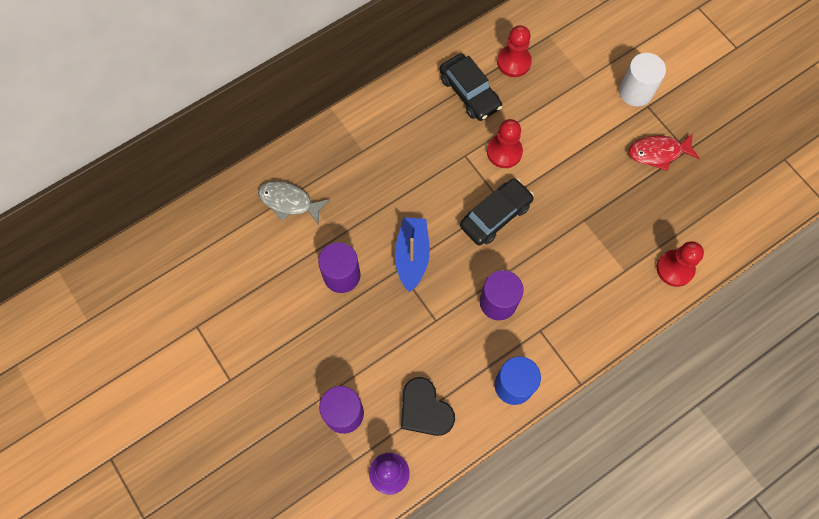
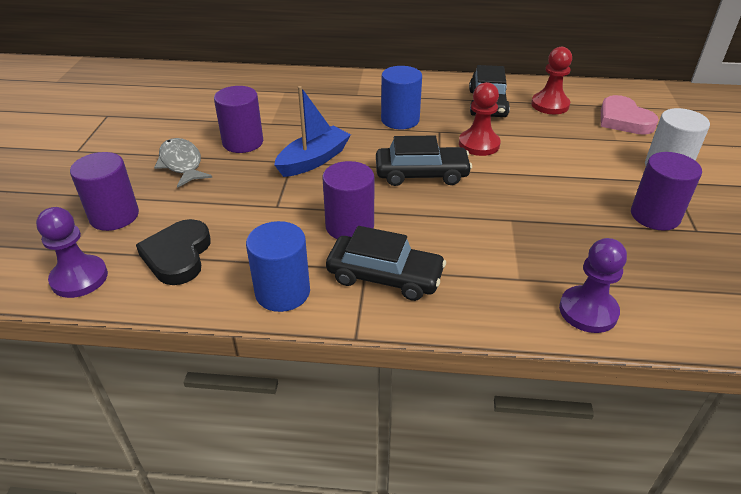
camera: 40 degrees right, 30 degrees down
grey fish [258,181,330,224] -> grey fish moved to [154,138,212,188]
red fish [629,133,700,171] -> purple cylinder [631,152,702,230]
red pawn [657,241,704,287] -> purple pawn [559,238,627,333]
none -> black car [326,226,446,301]
none -> blue cylinder [381,66,422,129]
none -> pink heart [601,95,659,135]

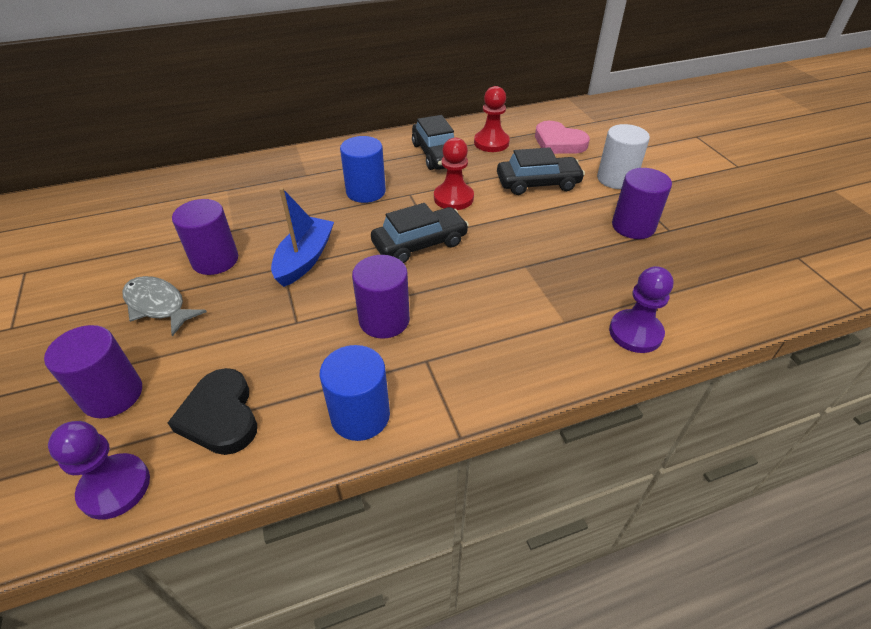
camera: 25 degrees left, 5 degrees up
black car [326,226,446,301] -> black car moved to [497,147,585,195]

